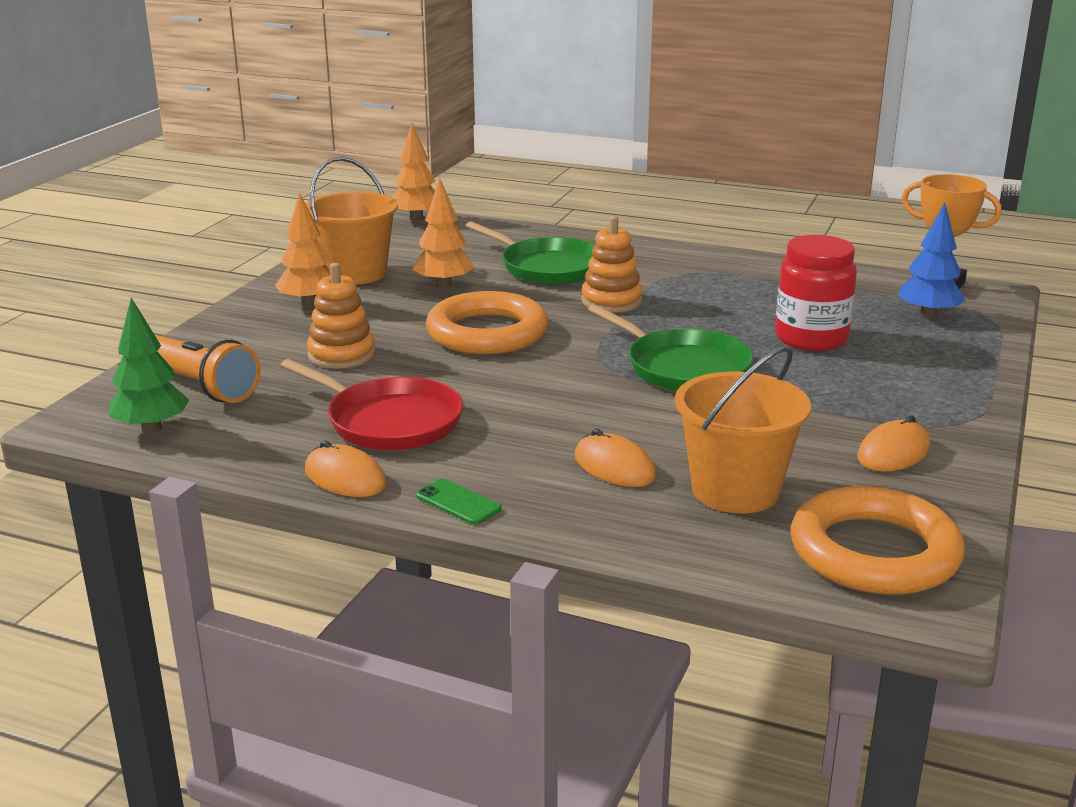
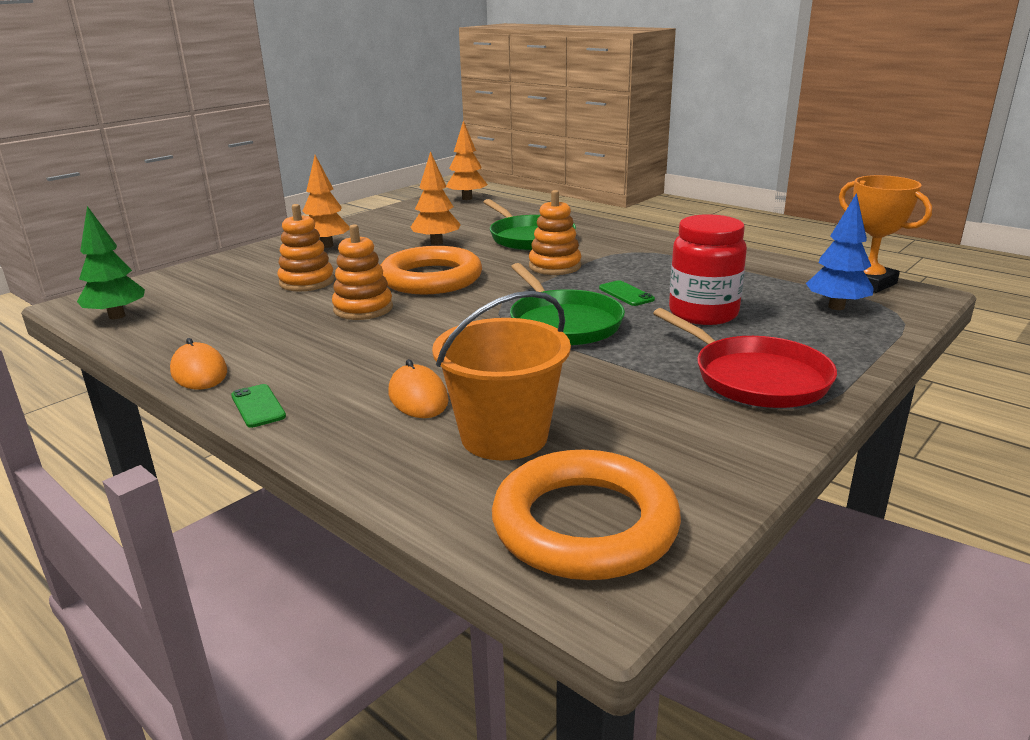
camera: 20 degrees right, 0 degrees up
orange flashlight [156,336,261,403] -> none
red pan [280,359,463,450] -> red pan moved to [653,308,837,408]
orange bucket [306,157,398,285] -> none
orange mouse [857,415,930,471] -> none
none -> orange stacking toy [332,224,393,320]
none -> green phone [599,280,655,306]

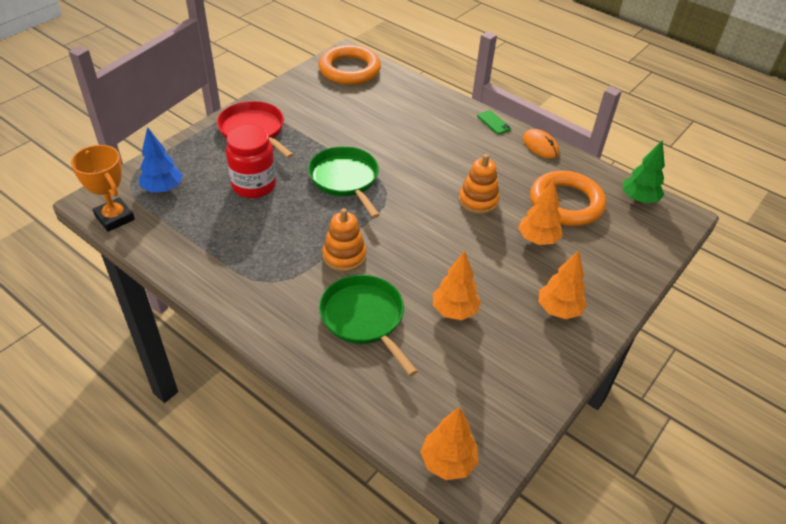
camera: 175 degrees right, 20 degrees up
orange stacking toy [277,204,334,292] -> orange tree [518,180,563,245]
orange ring [380,246,482,294] -> orange ring moved to [530,171,606,226]
orange mouse [388,359,449,418] -> none
orange bucket [432,291,571,460] -> none
green phone [599,280,655,306] -> none

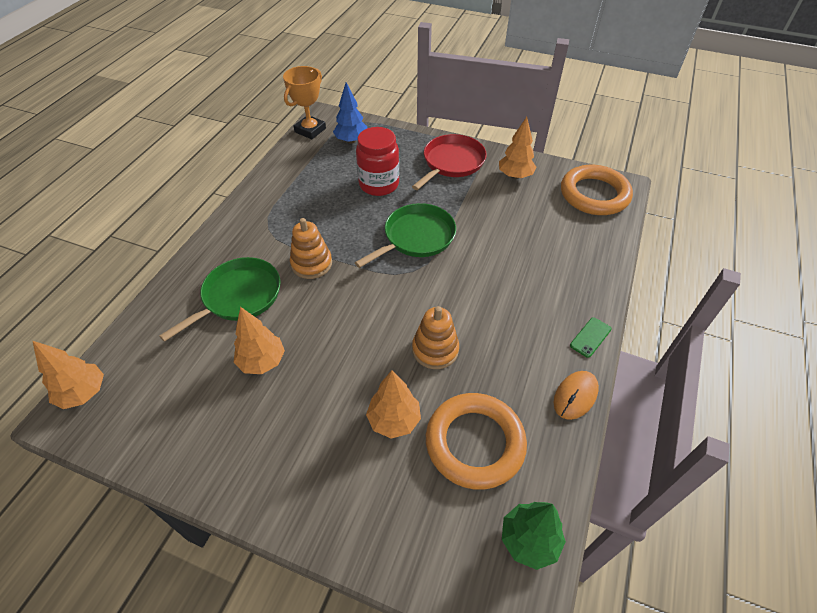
camera: 75 degrees right, 5 degrees up
orange tree [538,250,587,319] -> orange tree moved to [499,117,536,179]

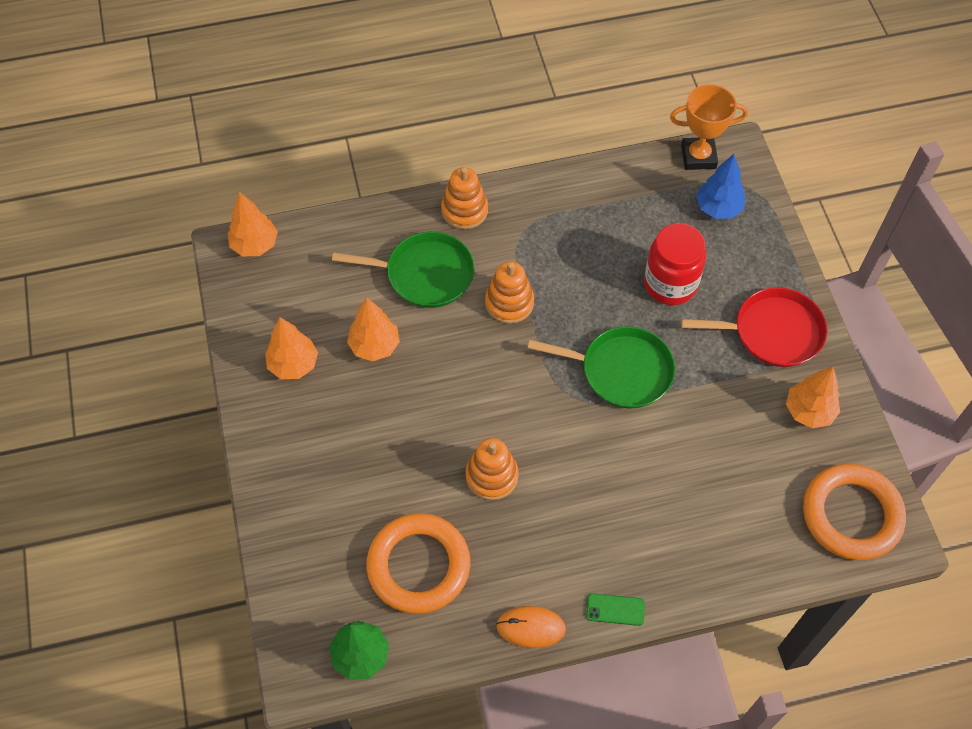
camera: 55 degrees right, 10 degrees up
orange tree [366,370,421,439] -> orange tree moved to [265,317,318,379]
none -> orange stacking toy [441,167,488,229]

